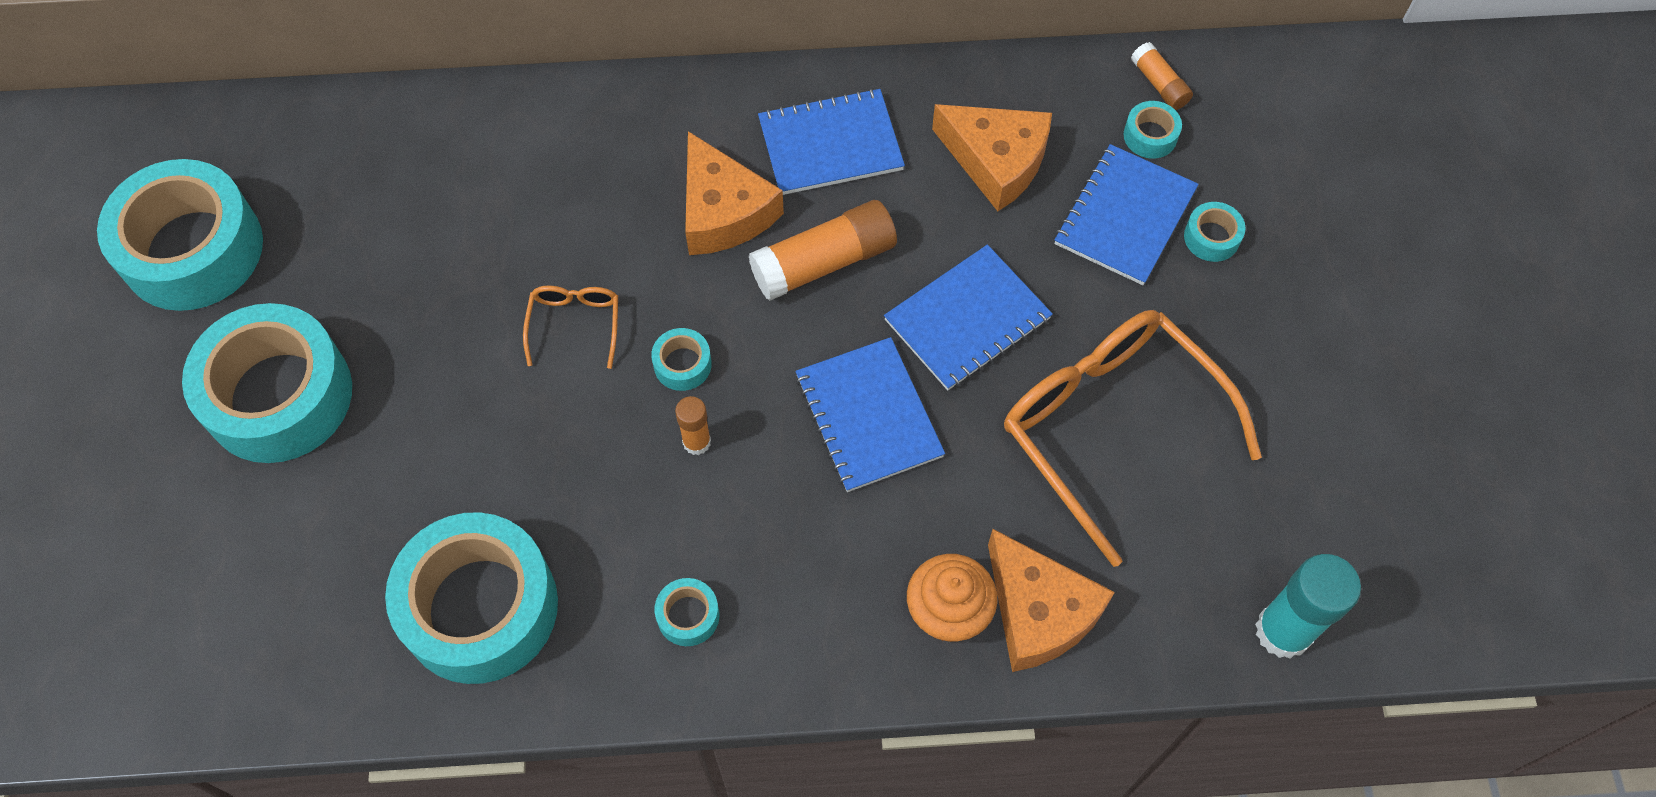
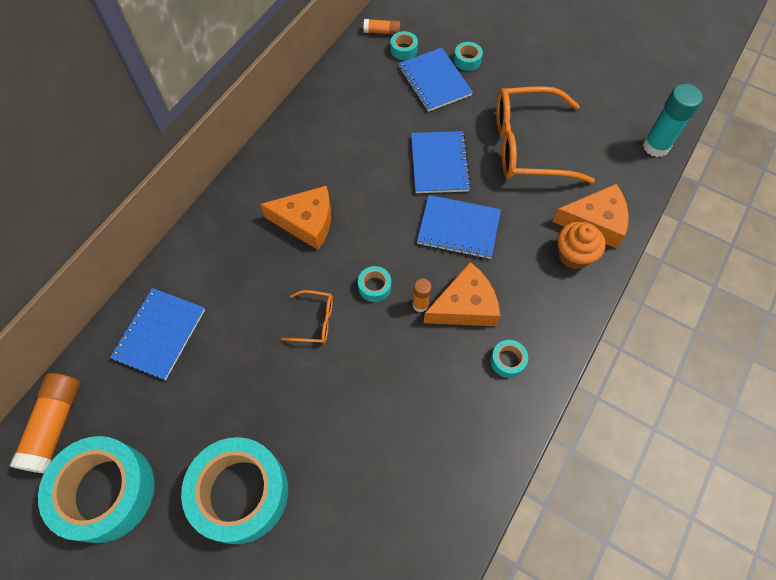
camera: 55 degrees left, 0 degrees up
turquoise tape [385,512,558,684] -> none
orange glasses [523,286,618,369] -> orange glasses turned 150 degrees clockwise [281,290,333,343]
orange glue stick [749,200,897,301] -> orange glue stick moved to [10,373,80,473]
blue notebook [758,88,905,195] -> blue notebook moved to [110,288,205,380]
orange cheese [932,104,1052,211] -> orange cheese moved to [424,262,500,326]

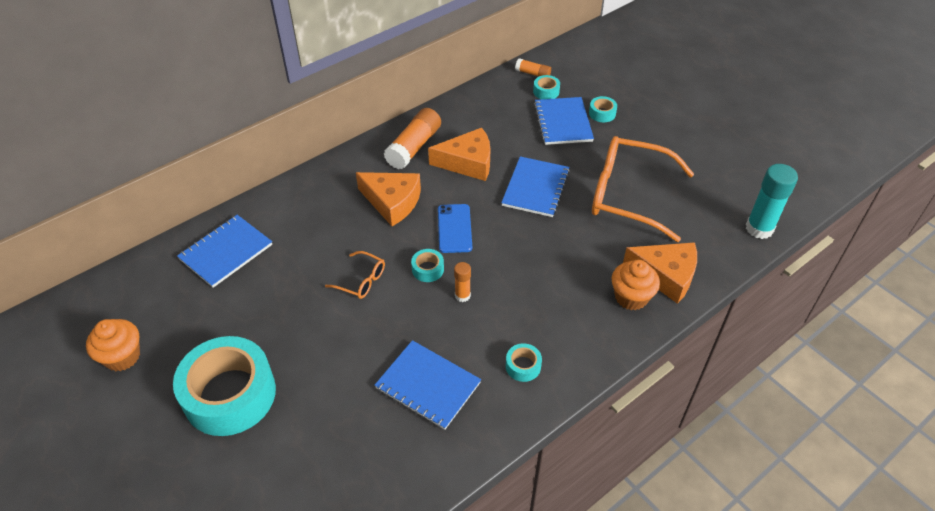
camera: 20 degrees right, 15 degrees down
orange glue stick [10,373,80,473] -> orange glue stick moved to [384,108,441,169]
turquoise tape [38,436,155,543] -> orange cupcake [86,319,140,371]
blue notebook [417,195,501,259] -> blue notebook moved to [375,340,481,430]
orange cheese [424,262,500,326] -> orange cheese moved to [428,128,491,181]
none -> blue phone [438,204,472,253]

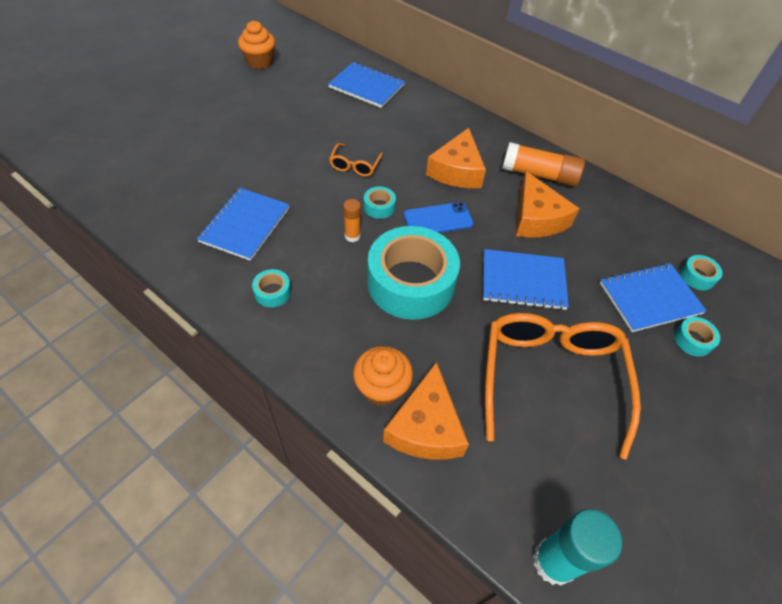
camera: 75 degrees right, 5 degrees up
turquoise tape [173,336,276,436] -> turquoise tape moved to [367,226,460,320]
orange glue stick [515,58,551,76] -> none

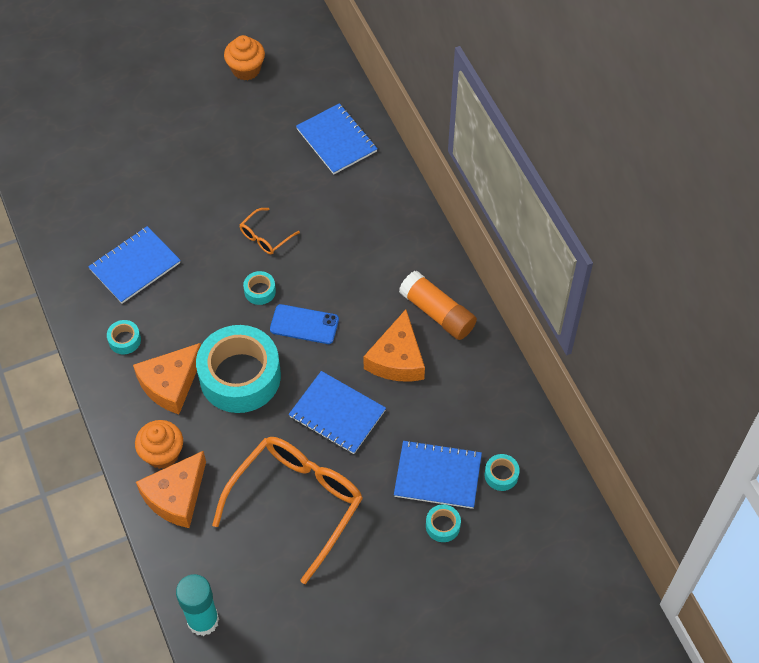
camera: 30 degrees right, 5 degrees up
orange glue stick [343,199,361,242] -> none
orange cheese [426,128,486,188] -> orange cheese moved to [133,343,201,414]

